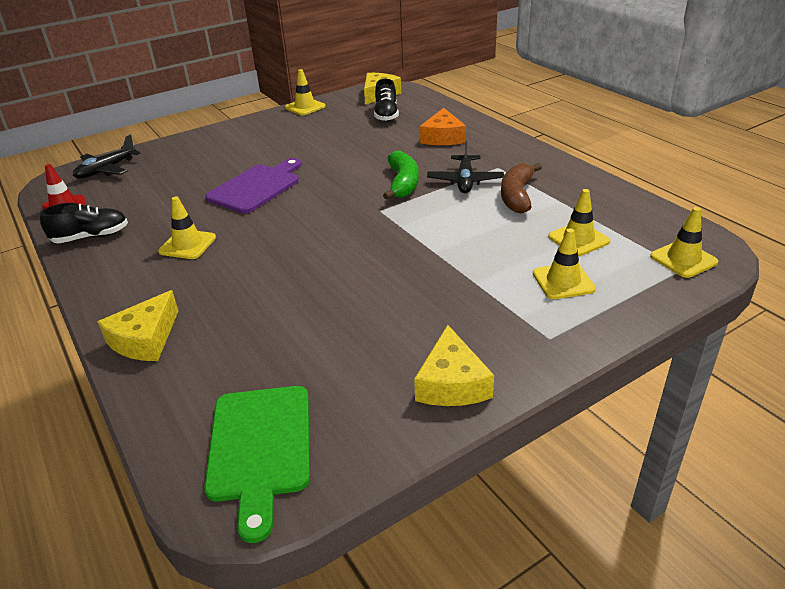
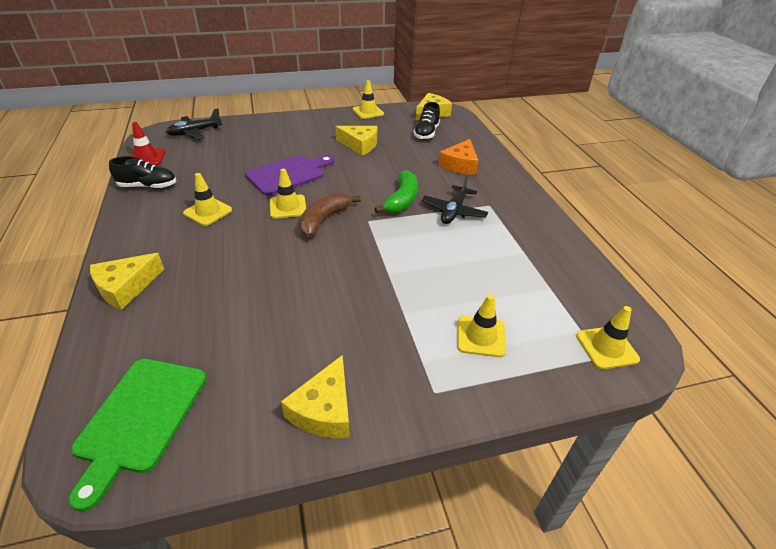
camera: 15 degrees right, 5 degrees up
brown banana [501,163,542,213] -> brown banana moved to [299,192,361,237]
yellow traffic cone [548,189,610,256] -> yellow traffic cone moved to [270,169,306,219]
none -> yellow cheese [336,126,377,156]

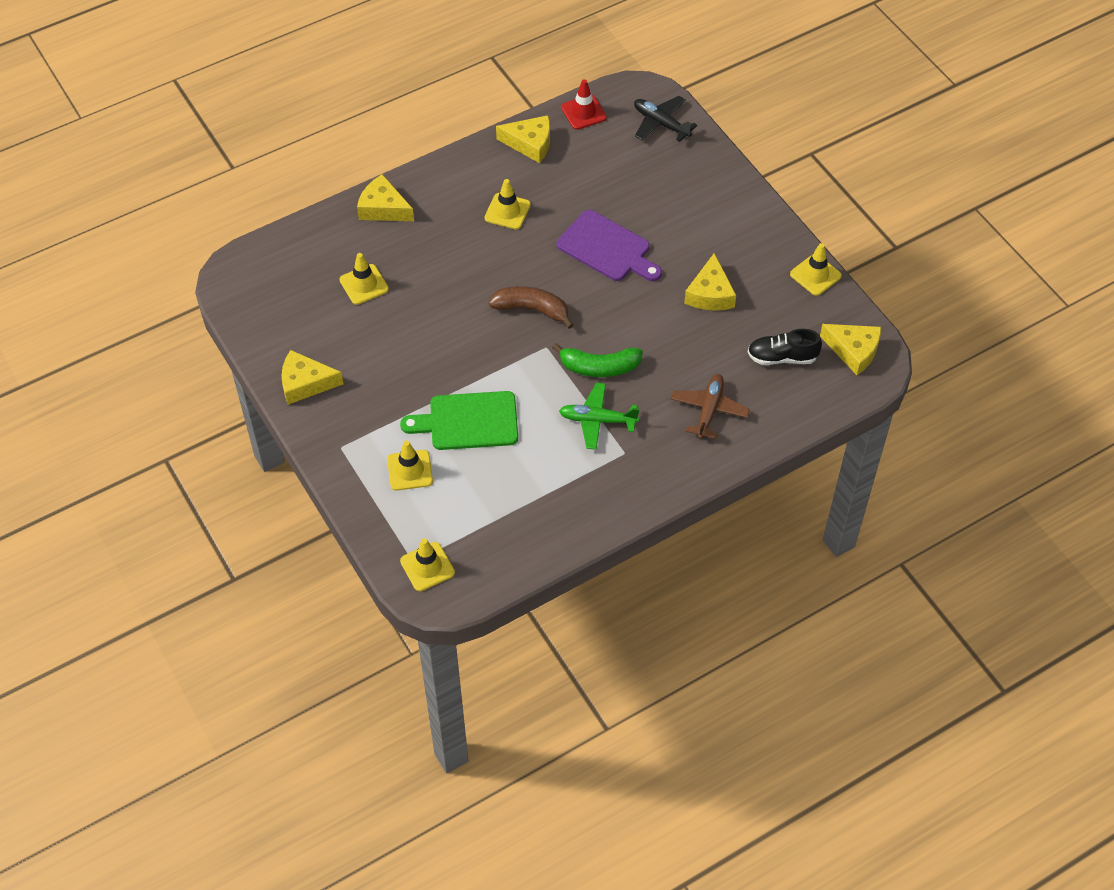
camera: 75 degrees right, 15 degrees up
green cutting board [69,359,207,512] -> green cutting board moved to [400,391,518,450]
black shoe [109,156,176,189] -> yellow cheese [496,115,550,163]
yellow traffic cone [270,169,306,219] -> yellow traffic cone moved to [339,253,389,305]
black plane [422,175,488,224] -> green plane [559,383,640,450]
orange cheese [438,139,479,175] -> brown plane [671,374,750,439]

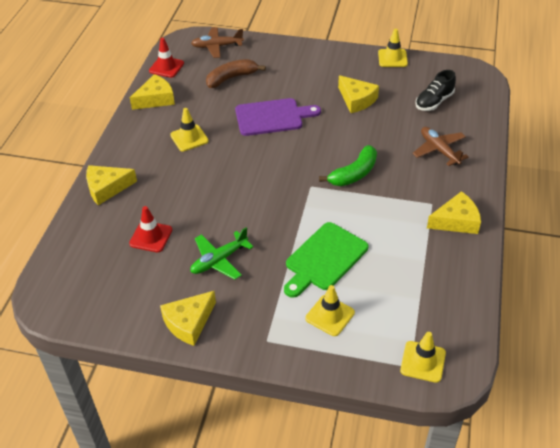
camera: 45 degrees left, 10 degrees down
yellow traffic cone [339,253,389,305] -> red traffic cone [129,206,172,252]
brown banana [489,286,574,329] -> brown banana moved to [206,59,266,88]
green plane [559,383,640,450] -> green plane moved to [190,227,253,280]
black plane [634,96,697,142] -> brown plane [191,27,244,58]
yellow cheese [820,324,881,375] -> yellow cheese moved to [427,191,481,234]

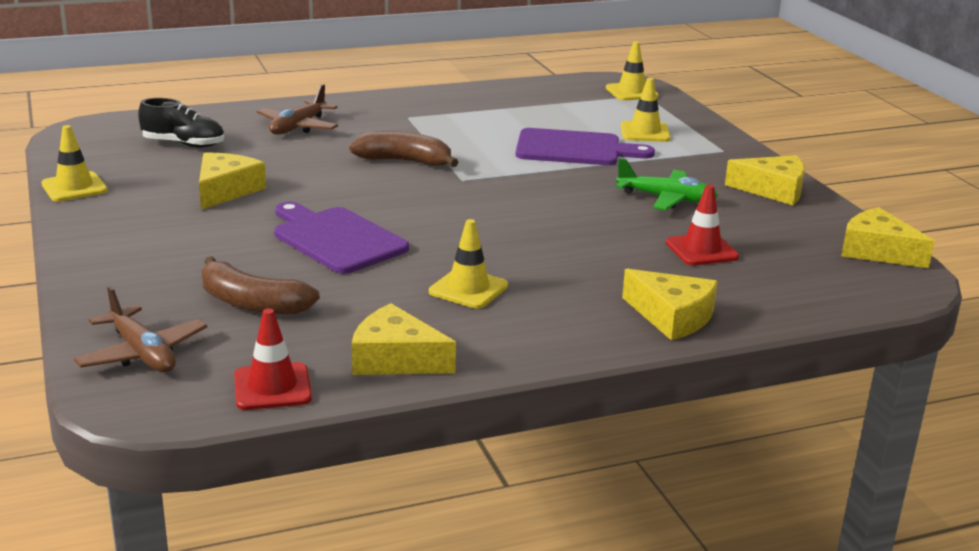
camera: 125 degrees left, 20 degrees down
green cutting board [284,222,368,298] -> purple cutting board [516,128,655,165]
green banana [319,145,377,186] -> brown banana [349,131,459,167]
yellow cheese [427,191,481,234] -> yellow cheese moved to [841,207,935,268]

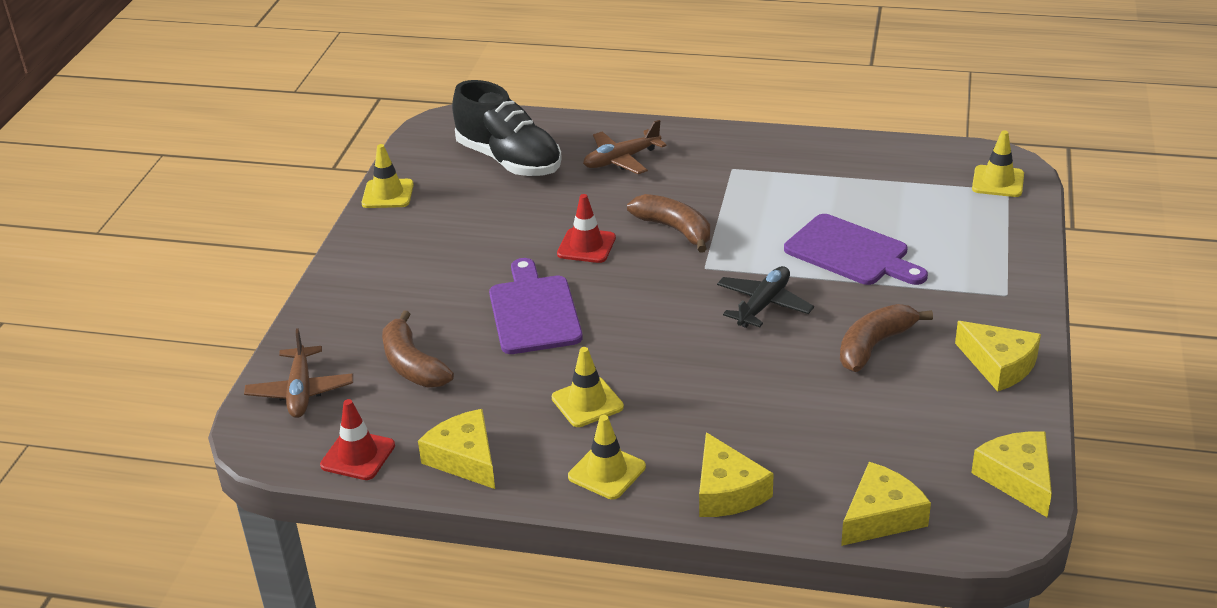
camera: 35 degrees right, 10 degrees up
black shoe [138,98,224,148] -> black shoe [452,80,562,176], size x1.68
yellow cheese [199,153,266,210] -> yellow cheese moved to [841,462,931,546]
green plane [616,158,718,210] -> brown banana [840,304,933,372]
yellow traffic cone [621,78,671,142] -> yellow traffic cone moved to [568,415,646,500]
red traffic cone [666,185,739,265] -> red traffic cone moved to [557,194,616,263]
none -> black plane [717,266,814,328]

